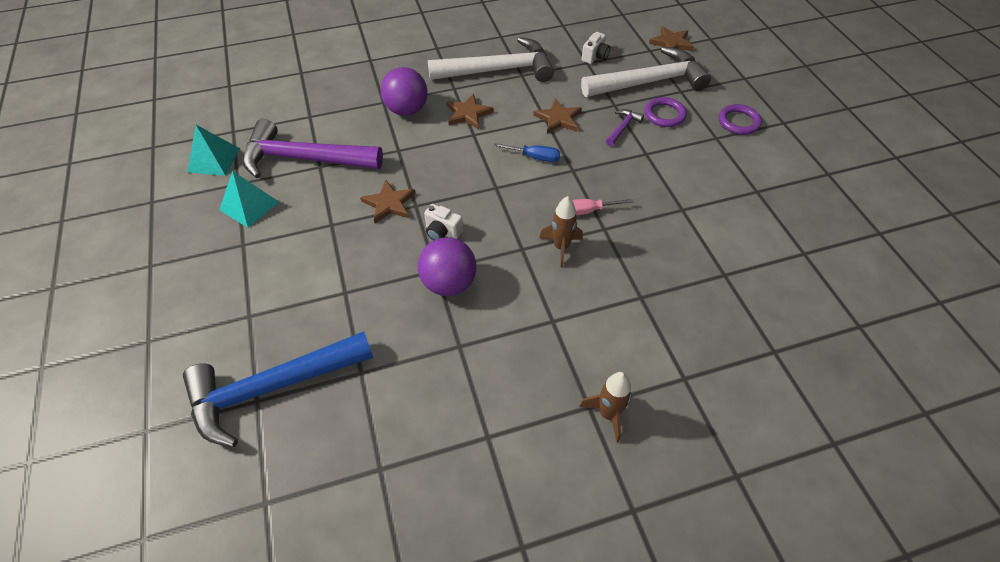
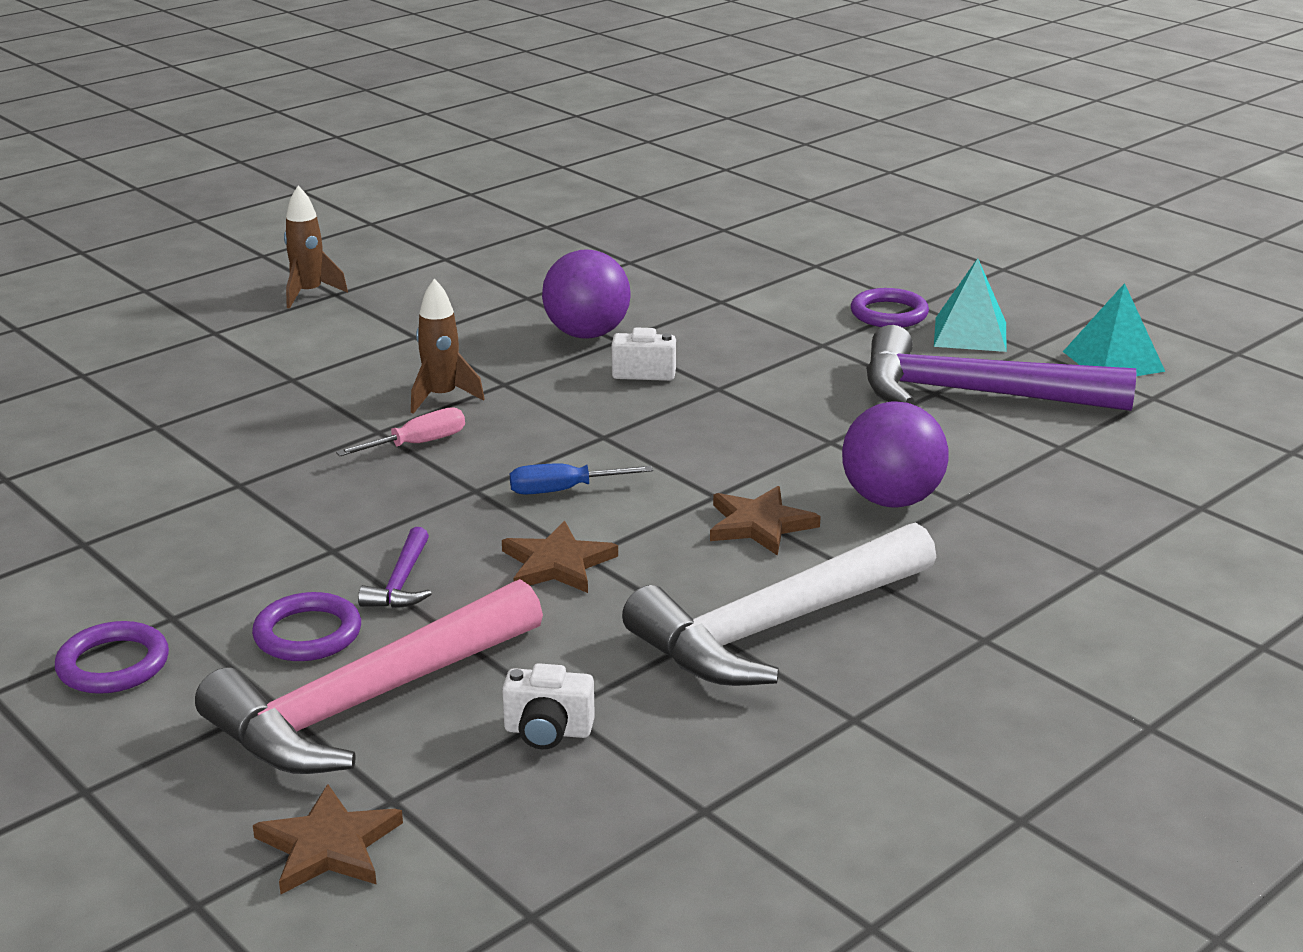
camera: 155 degrees right, 25 degrees down
blue hammer [183,331,373,447] -> none
purple hammer [243,119,383,178] -> purple hammer turned 150 degrees counterclockwise [866,325,1136,411]
brown star [360,180,415,223] -> none
white hammer [581,47,711,97] -> pink hammer [195,579,543,774]
white camera [582,32,610,64] -> white camera turned 90 degrees counterclockwise [502,663,595,749]
none -> purple ring [851,288,929,328]

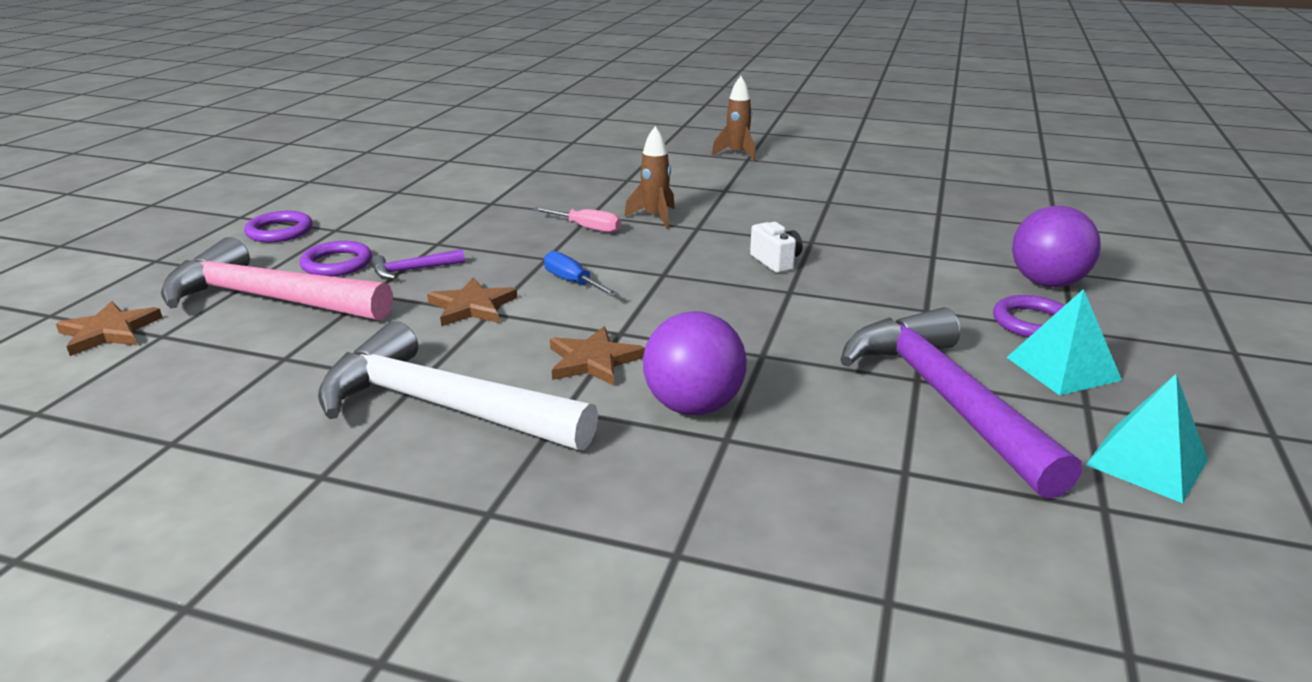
camera: 60 degrees right, 0 degrees up
white camera [502,663,595,749] -> none
purple ball [542,249,630,339] -> purple ball moved to [1012,206,1101,287]

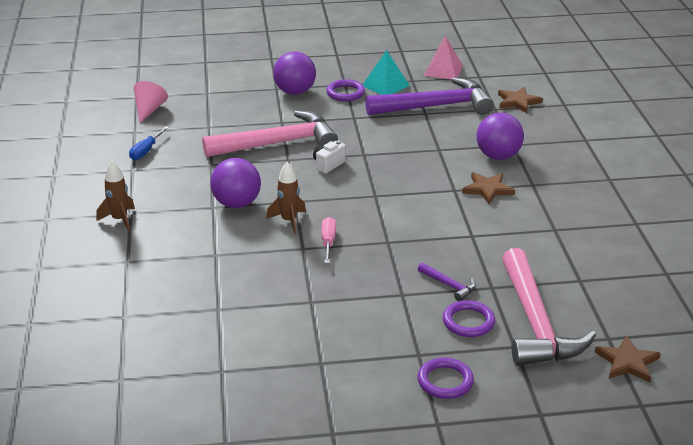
camera: 115 degrees left, 5 degrees up
white hammer [318,321,598,450] -> none
brown star [427,277,517,326] -> brown star moved to [498,87,543,113]
blue screwdriver [544,251,619,297] -> blue screwdriver moved to [129,126,169,160]
purple hammer [840,307,1082,499] -> purple hammer turned 150 degrees counterclockwise [365,77,494,115]
turquoise pyramid [1086,374,1208,503] -> pink pyramid [424,36,463,80]
none -> pink cone [134,81,168,123]
none -> pink hammer [202,111,338,157]
none -> purple ball [210,158,261,208]

